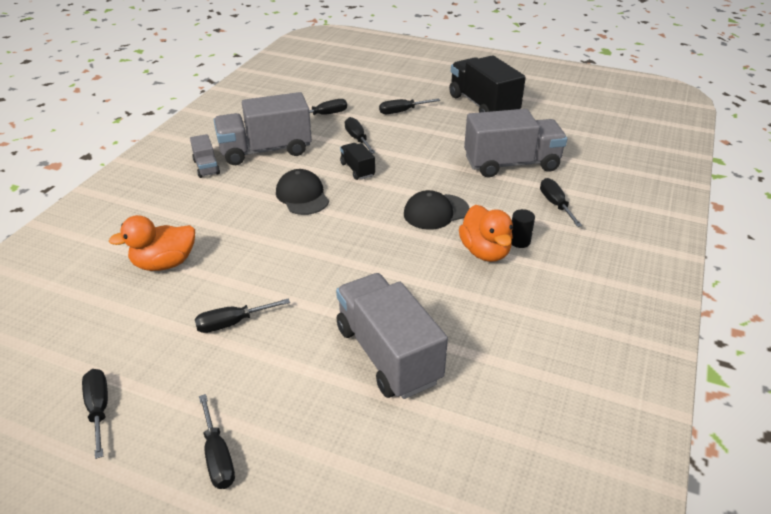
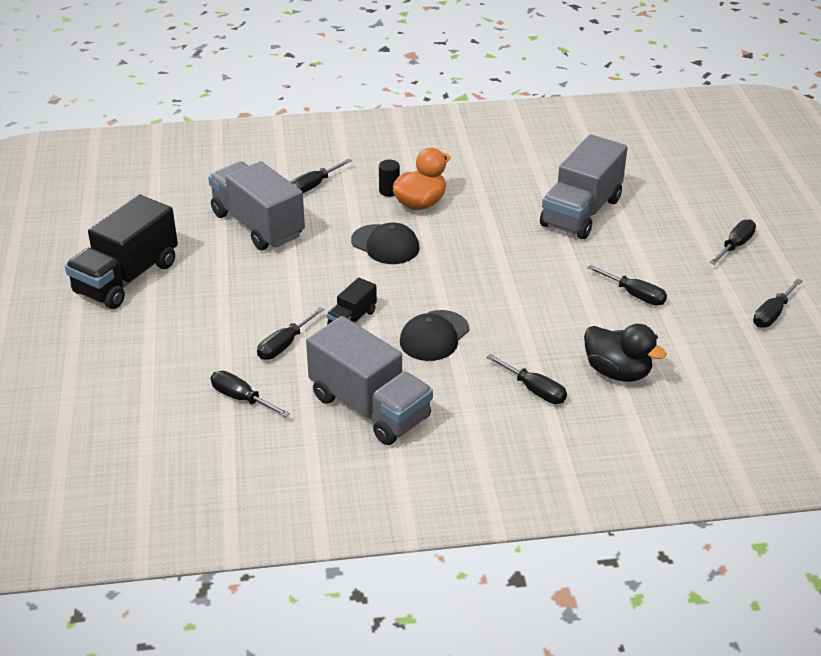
camera: 120 degrees left, 0 degrees up
orange duck [109,215,195,271] -> black duck [584,324,667,382]
grey truck [190,134,220,178] -> none
black screwdriver [379,99,440,114] -> black screwdriver moved to [486,354,567,404]

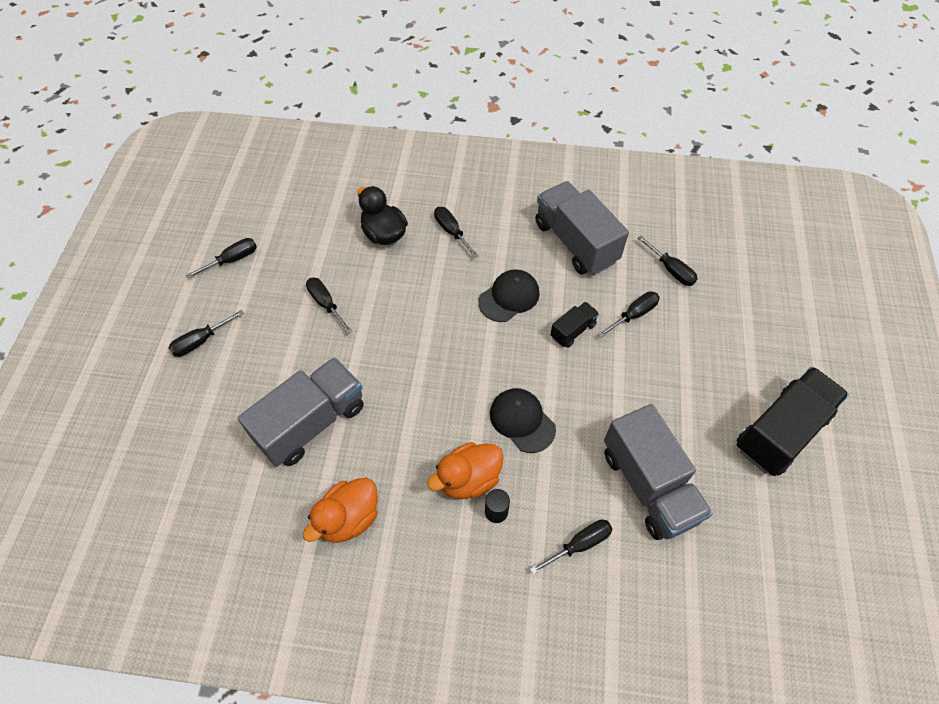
camera: 165 degrees left, 20 degrees up
none -> orange duck [303,478,378,543]

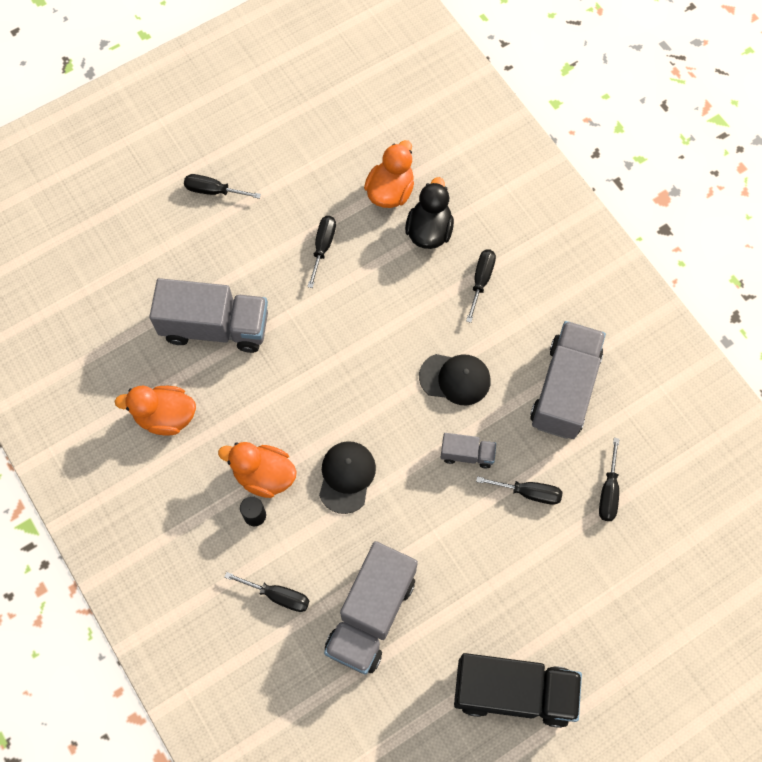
camera: 50 degrees right, 10 degrees up
black screwdriver [186,238,257,279] -> none
black truck [550,302,599,348] -> grey truck [440,433,496,469]
none -> orange duck [364,140,414,208]

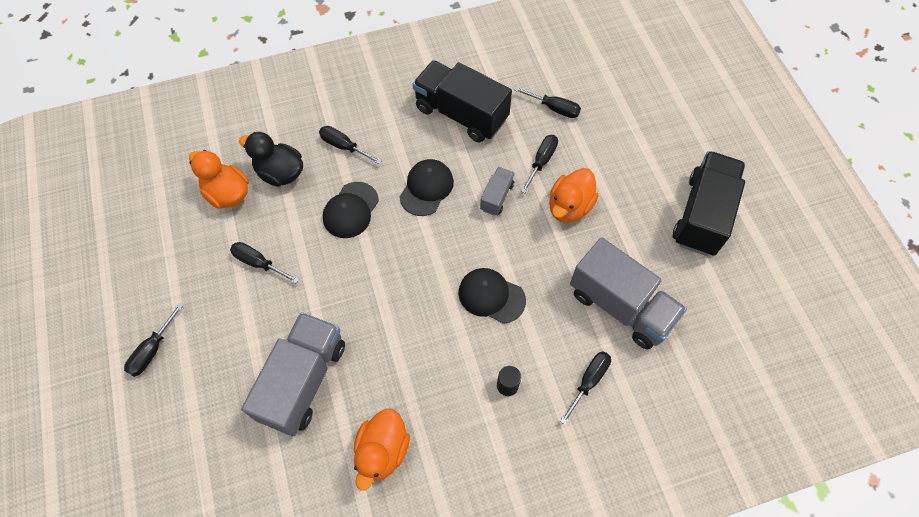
camera: 75 degrees left, 5 degrees down
orange duck [218,442,297,498] -> orange duck moved to [549,168,599,223]
grey truck [530,321,606,439] -> black truck [413,60,512,142]
none -> black cap [323,182,379,238]

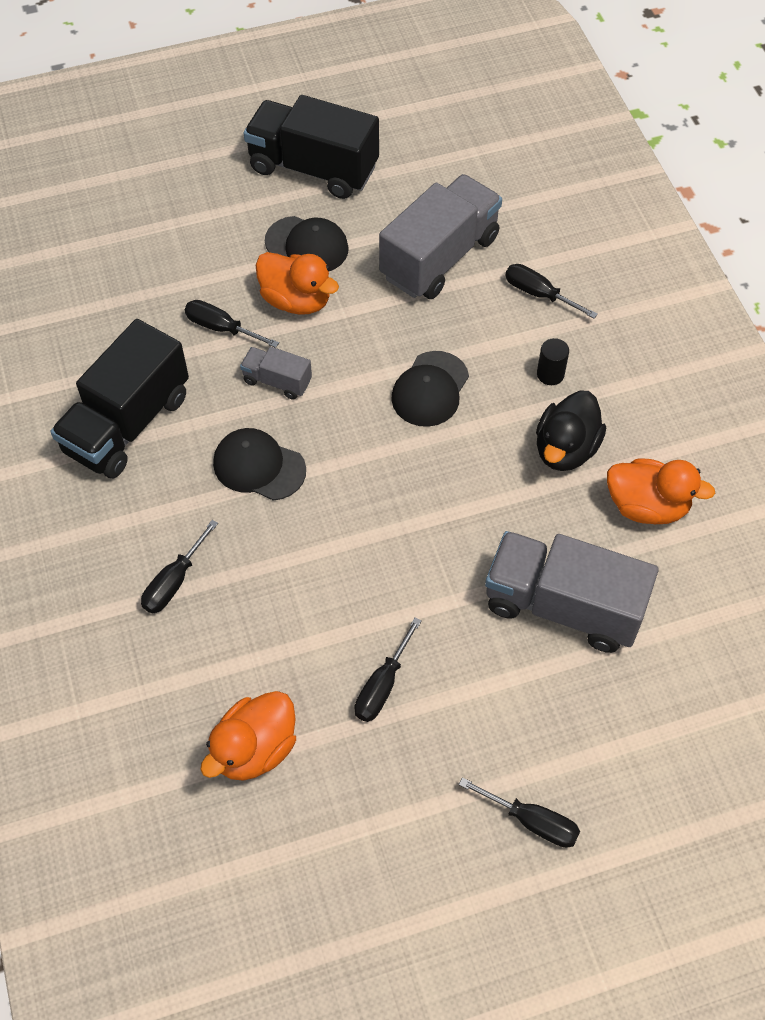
camera: 90 degrees left, 5 degrees down
black duck [239,132,303,187] -> black duck moved to [536,391,606,471]
black cap [323,182,379,238] -> black cap moved to [265,216,349,271]
black screwdriver [514,87,581,118] -> none

